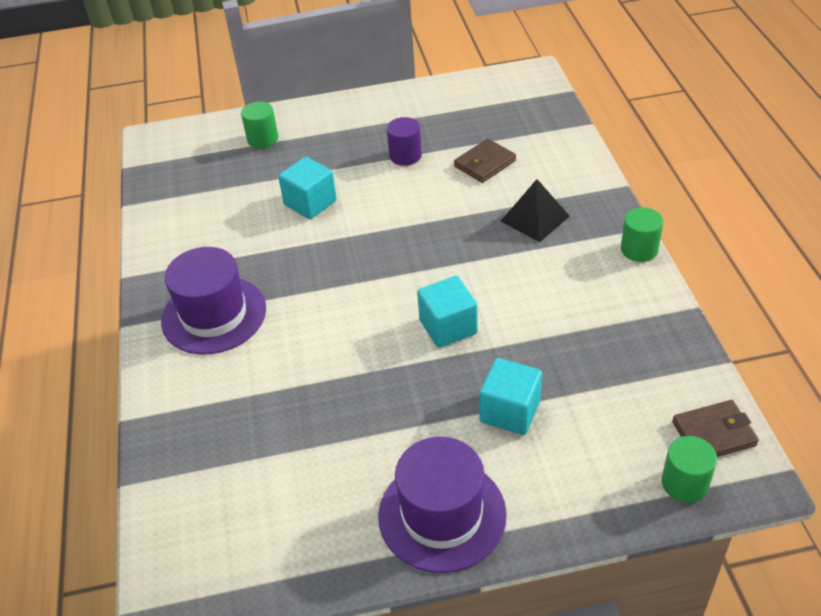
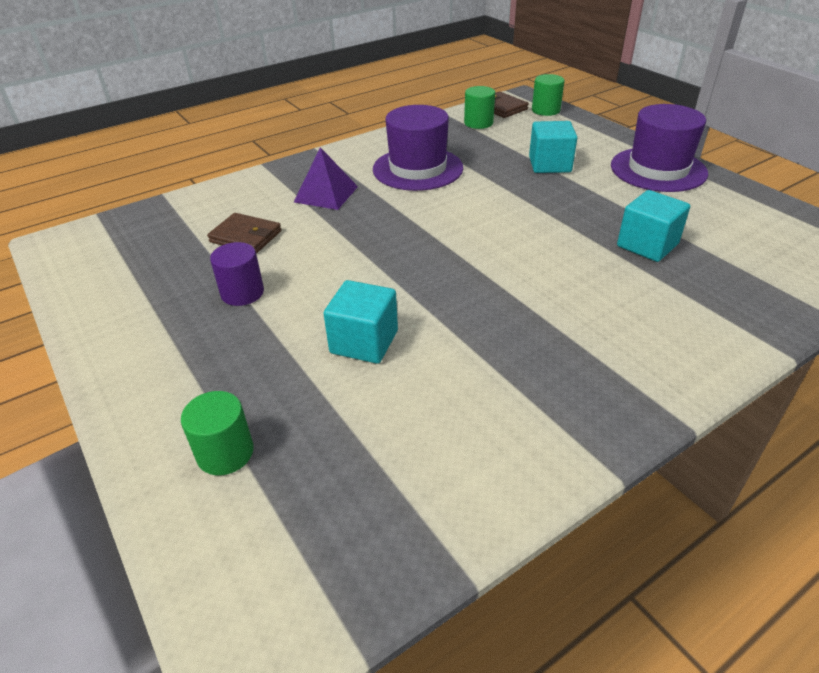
camera: 115 degrees left, 5 degrees down
purple hat [161,247,266,354] -> purple hat moved to [373,105,463,191]
turquoise cube [417,276,478,348] -> turquoise cube moved to [617,190,690,262]
black pyramid [501,179,570,242] -> purple pyramid [294,147,358,210]
green cylinder [621,207,663,262] -> green cylinder moved to [464,86,495,129]

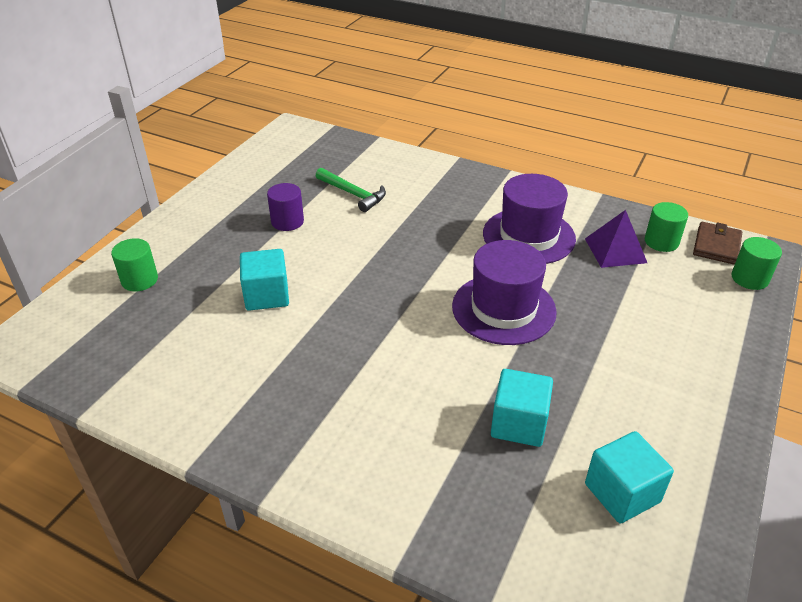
camera: 60 degrees right, 0 degrees up
brown wallet [207,213,281,253] -> green hammer [316,168,386,212]
purple pyramid [294,147,358,210] -> purple pyramid moved to [585,210,647,268]
turquoise cube [529,121,577,173] -> turquoise cube moved to [585,431,674,524]
purple hat [611,104,708,192] -> purple hat moved to [452,240,557,345]

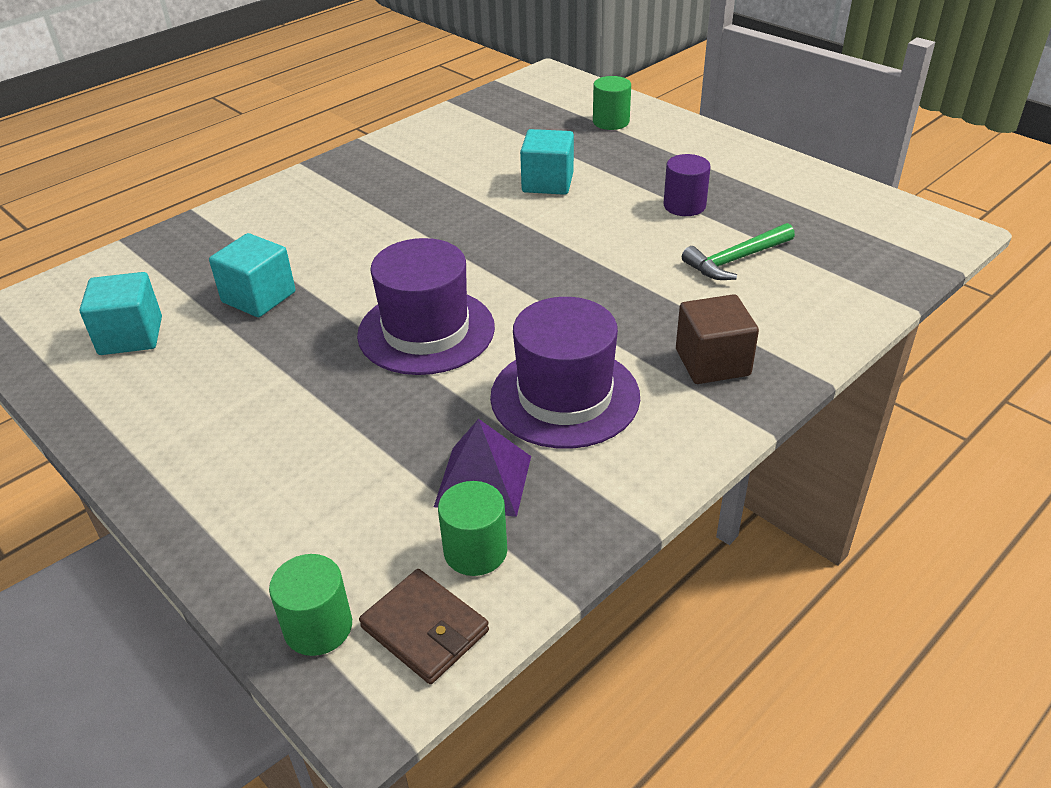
camera: 110 degrees right, 0 degrees up
none -> brown cube [676,294,759,384]

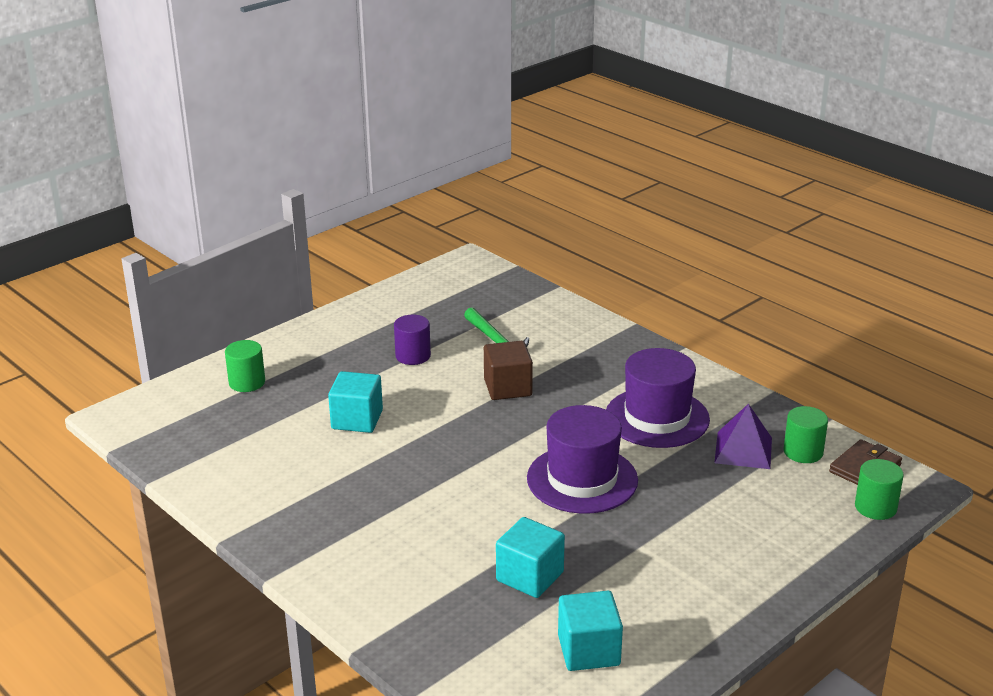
camera: 90 degrees left, 10 degrees down
brown cube [676,294,759,384] -> brown cube moved to [484,341,533,400]

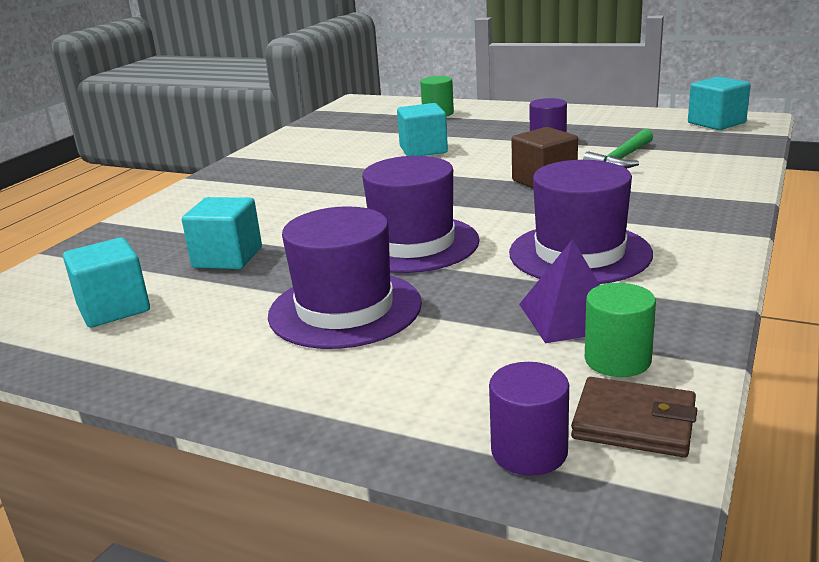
camera: 70 degrees right, 5 degrees down
green cylinder [855,459,904,520] -> purple cylinder [489,362,569,476]
none -> purple hat [268,206,422,349]
none -> turquoise cube [688,76,751,130]

